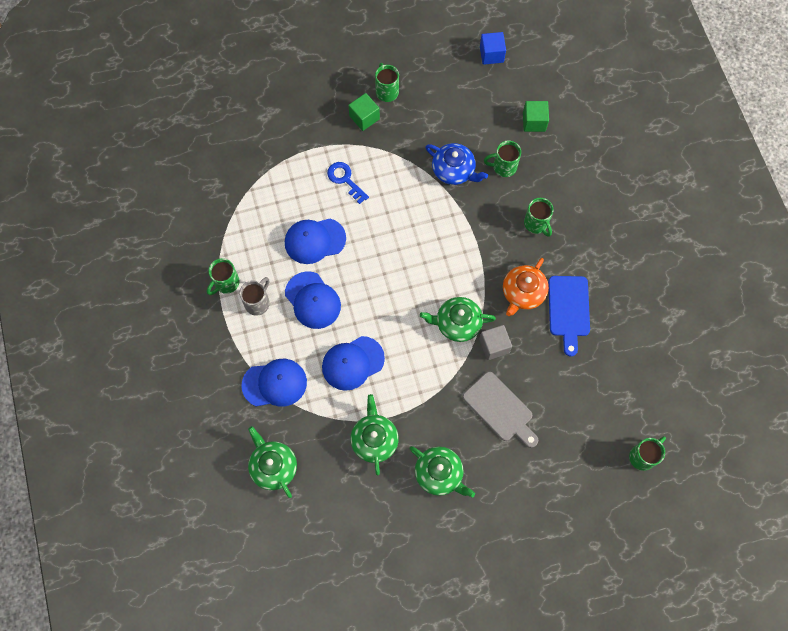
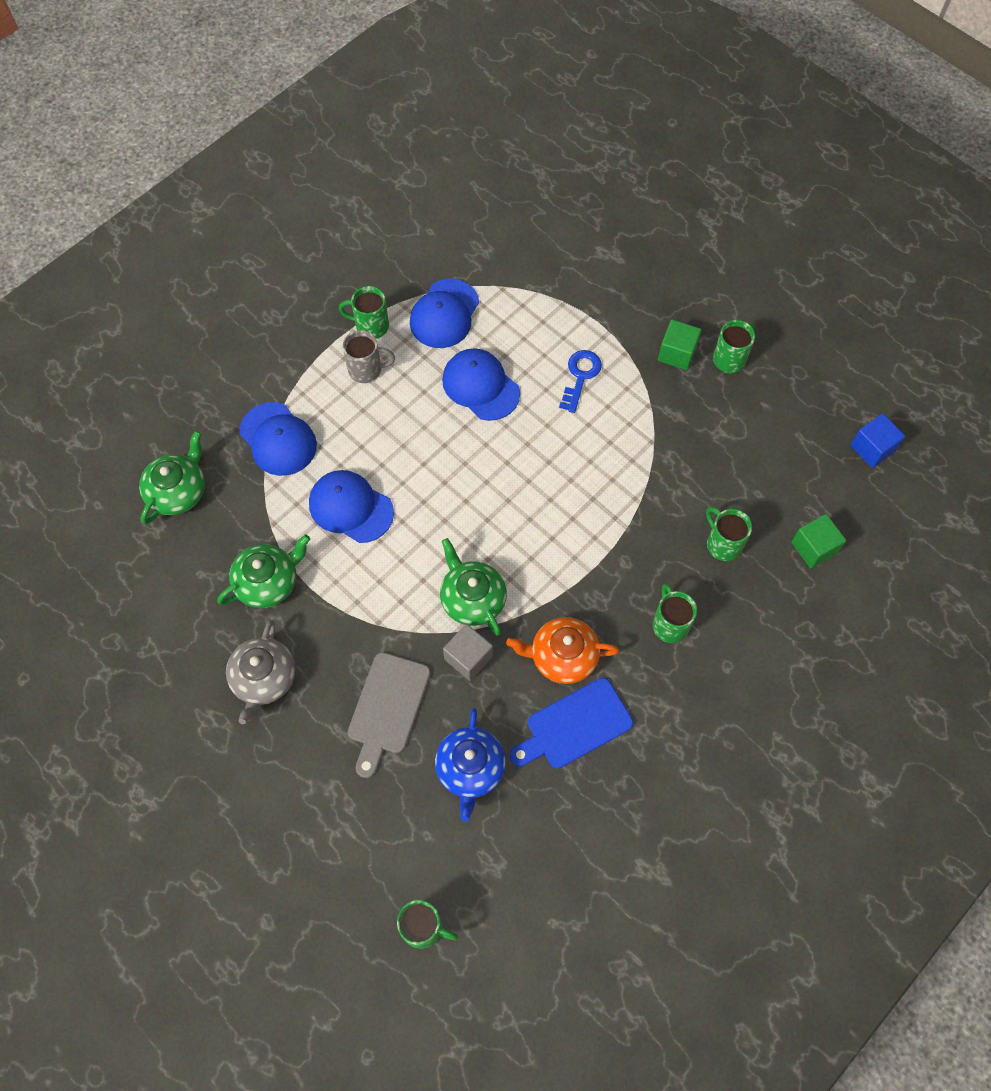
camera: 60 degrees right, 5 degrees down
blue cap [285,271,341,329] -> blue cap moved to [410,279,479,348]
green teapot [409,446,475,498] -> grey teapot [226,620,295,724]
blue teapot [425,143,488,185] -> blue teapot moved to [435,708,506,822]
green mug [524,198,553,237] -> green mug turned 135 degrees clockwise [653,583,697,643]

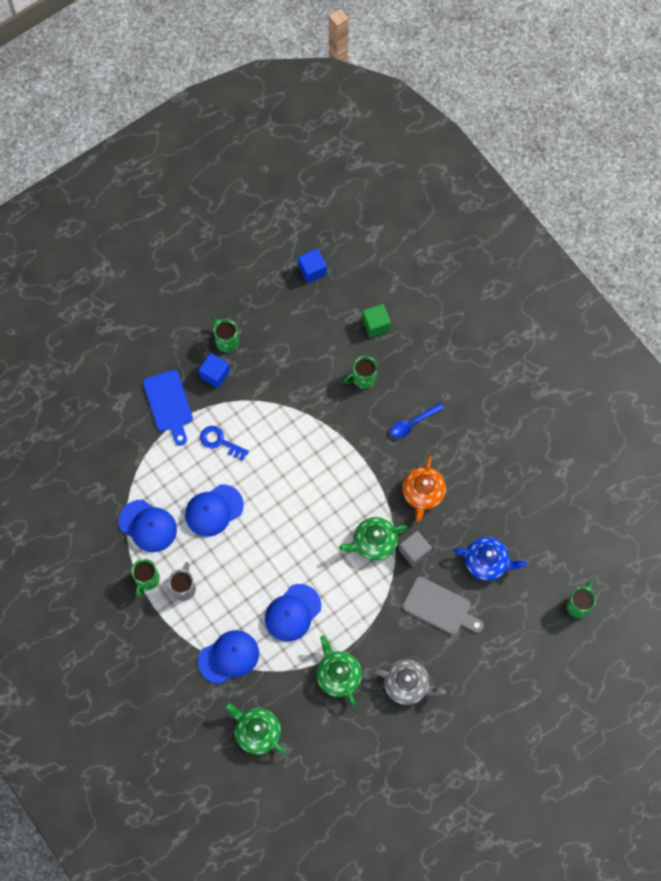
camera: 80 degrees left, 5 degrees up
blue cutting board [510,678,633,769] -> blue cutting board moved to [143,370,193,446]
green mug [653,583,697,643] -> blue spoon [390,403,444,438]
green cube [658,320,701,370] -> blue cube [198,353,230,388]

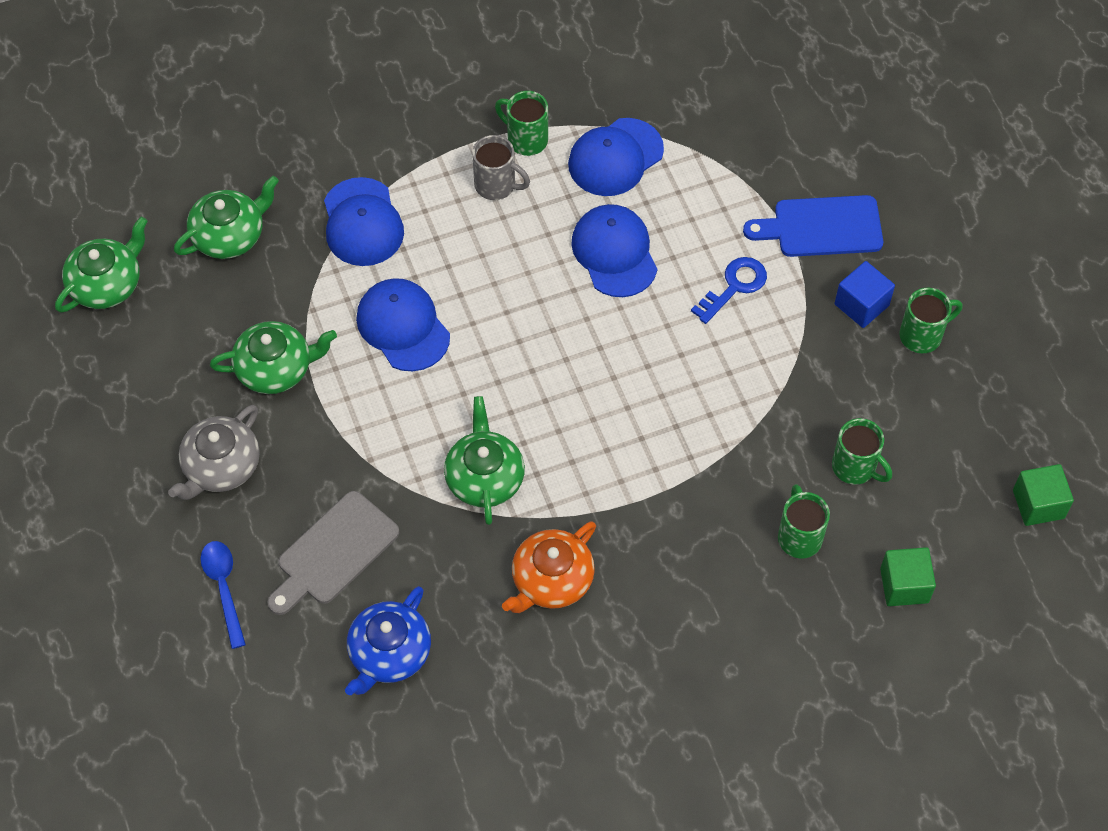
camera: 105 degrees right, 10 degrees down
blue cube [298,249,327,283] -> green cube [1013,464,1074,526]
blue spoon [390,403,444,438] -> blue spoon moved to [201,541,246,649]
grey cube [399,531,432,567] -> none
orange teapot [402,456,446,522] -> orange teapot turned 75 degrees counterclockwise [502,521,596,613]
green mug [566,581,596,618] -> green mug moved to [832,418,892,485]
none -> green teapot [55,217,148,313]

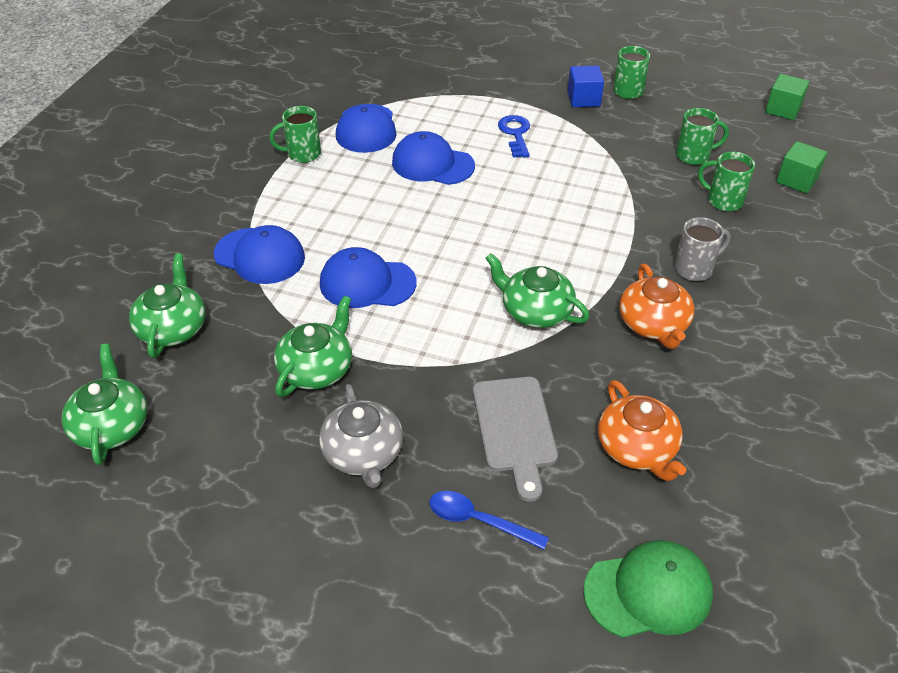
camera: 50 degrees left, 15 degrees down
blue teapot [345,586,431,695] -> orange teapot [598,380,686,481]
grey mug [472,135,530,200] -> grey mug moved to [674,217,731,281]
blue cutting board [743,195,883,257] -> none
none -> green cap [583,540,713,638]

